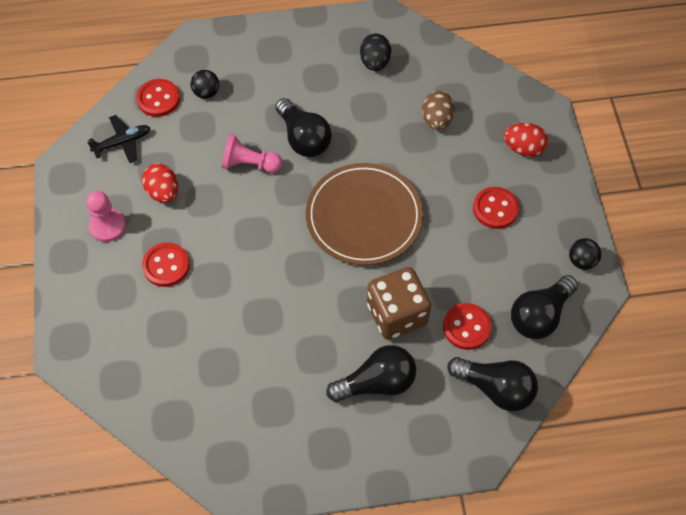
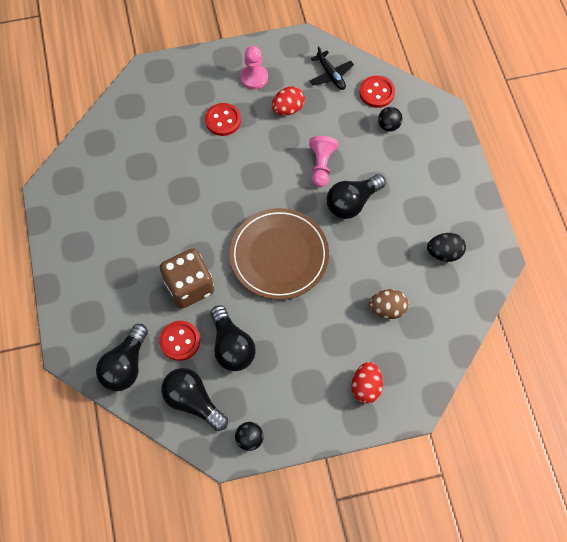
camera: 85 degrees right, 5 degrees up
black light bulb [326,345,416,402] -> black light bulb moved to [211,305,256,371]
red button [473,187,519,229] -> none

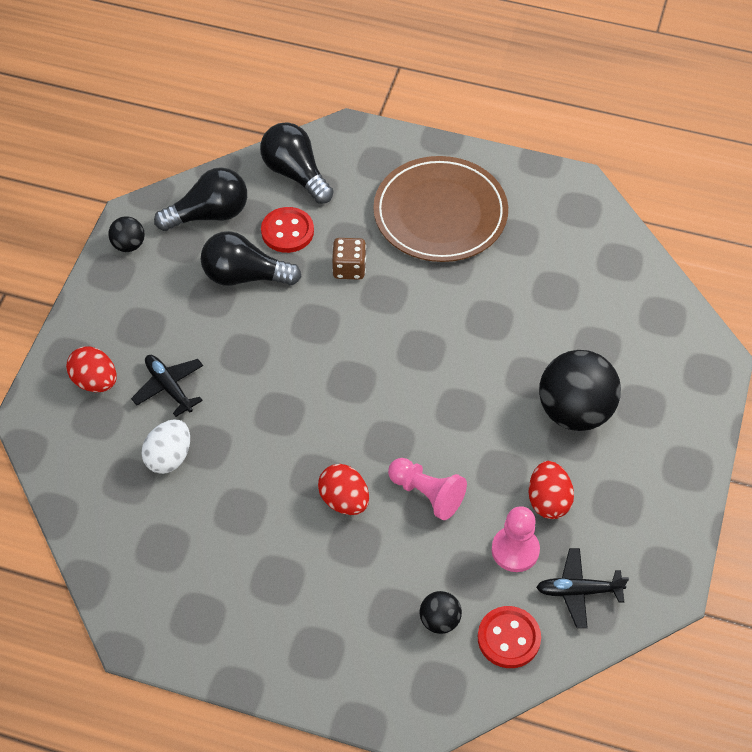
camera: 120 degrees right, 10 degrees down
brown dice [160,249,214,309] -> brown dice [332,238,366,280], size x0.57
red button [205,103,241,136] -> black ball [539,350,621,431]
brown plate [230,208,329,300] -> brown plate moved to [373,156,508,262]
pink pawn [240,46,268,89] -> pink pawn moved to [492,506,540,572]
black light bulb [327,174,386,219] -> red egg [318,464,369,515]
brown egg [369,289,409,319] -> white egg [142,419,190,474]
black egg [427,233,466,262] -> none
none -> black plane [131,355,203,417]

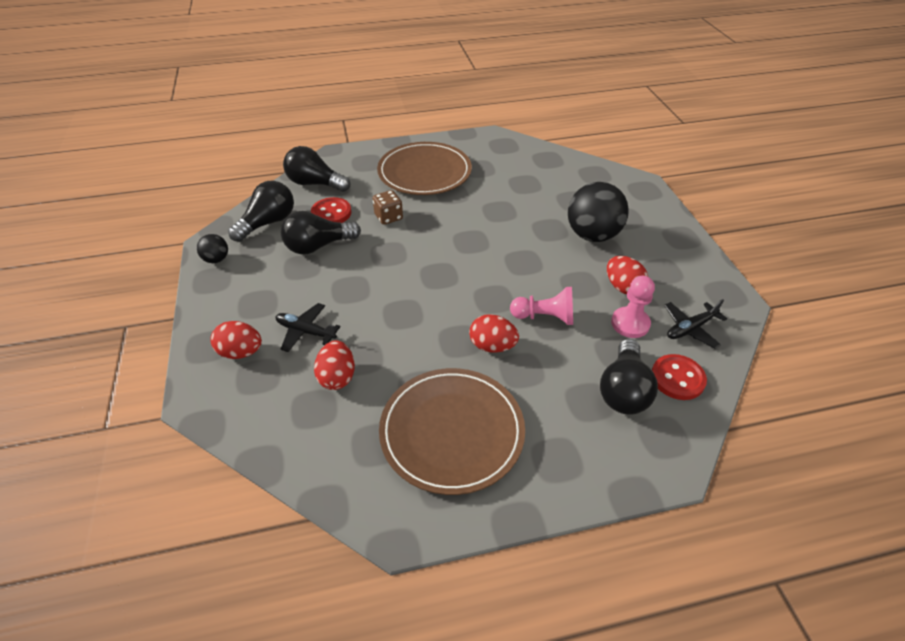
camera: 30 degrees left, 10 degrees down
white egg [142,419,190,474] -> red egg [314,340,355,390]
black ball [420,591,462,634] -> black light bulb [600,339,658,415]
none -> brown plate [379,368,525,495]

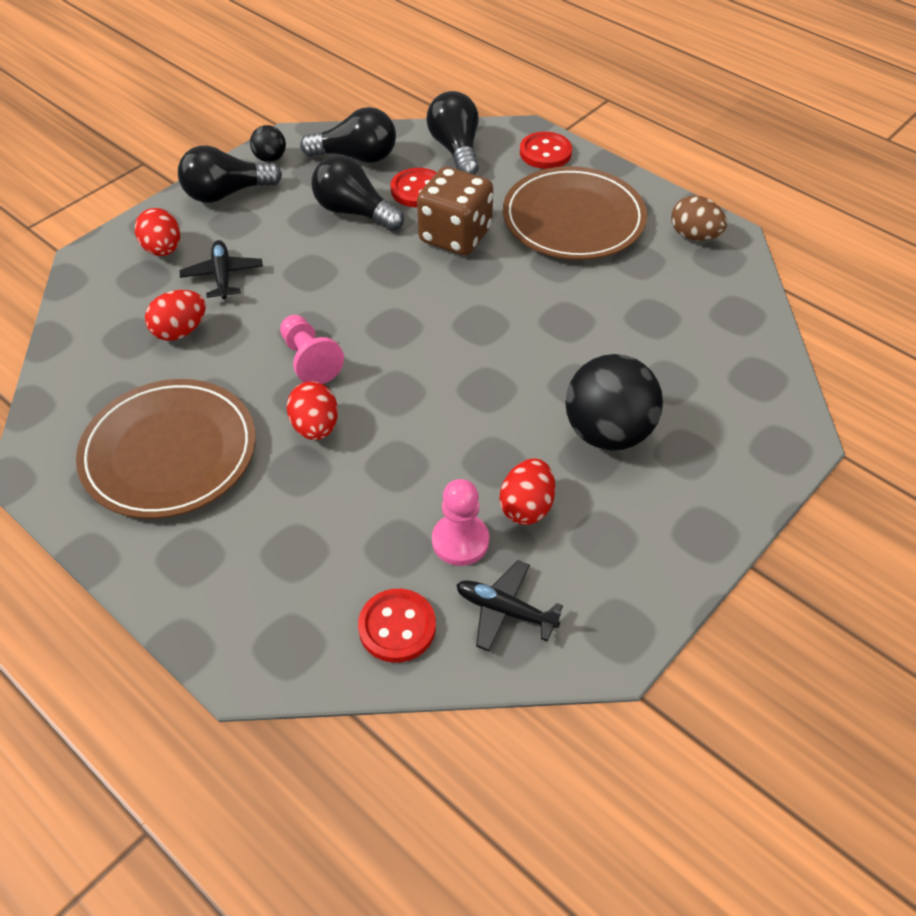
camera: 55 degrees right, 5 degrees up
brown dice [373,190,403,225] -> brown dice [417,167,493,255], size x1.77
pink pawn [510,287,573,325] -> pink pawn moved to [280,315,344,384]
black light bulb [600,339,658,415] -> black light bulb moved to [178,146,282,203]
none -> red button [520,132,572,169]
none -> brown egg [671,196,727,241]

